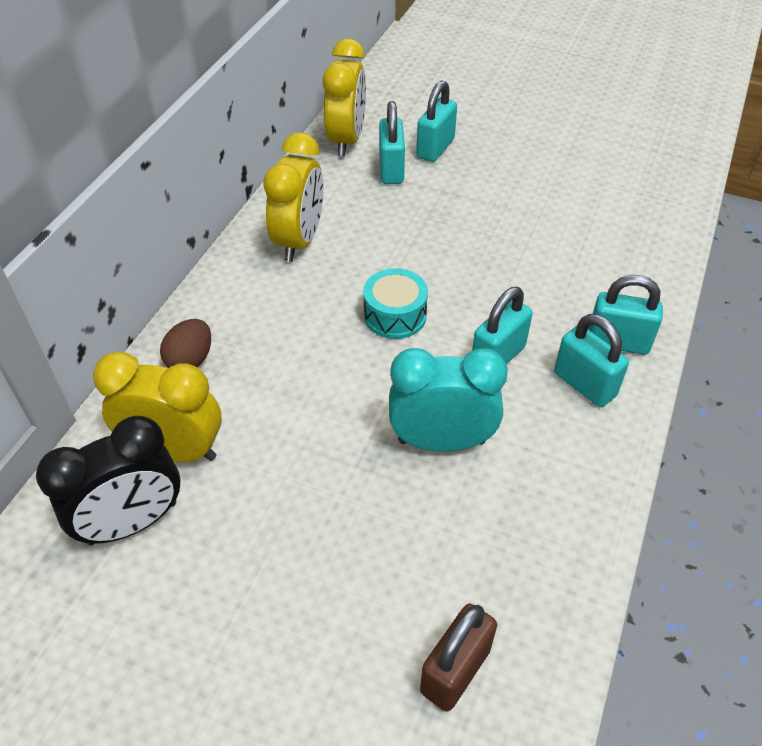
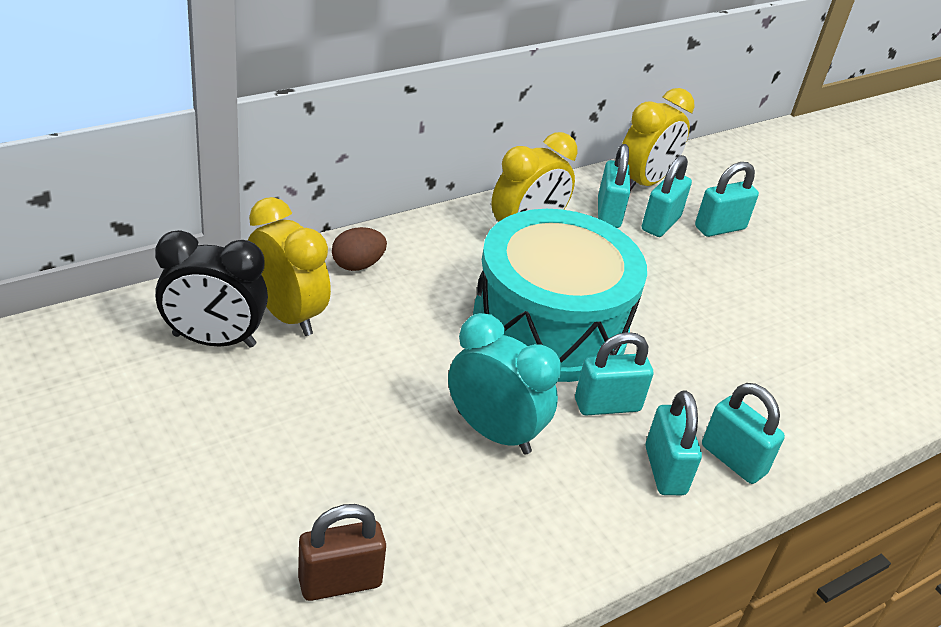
camera: 30 degrees right, 10 degrees down
turquoise drum [363,268,428,339] -> turquoise drum [473,209,647,382], size x2.45
none -> turquoise padlock [598,144,630,228]

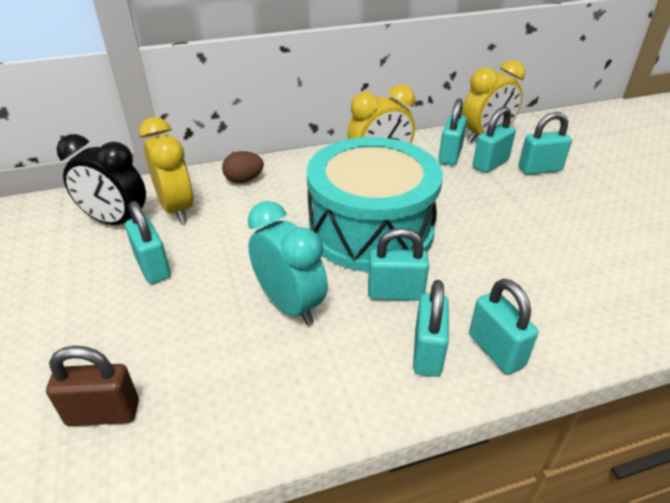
camera: 20 degrees right, 0 degrees up
none -> turquoise padlock [125,201,171,284]

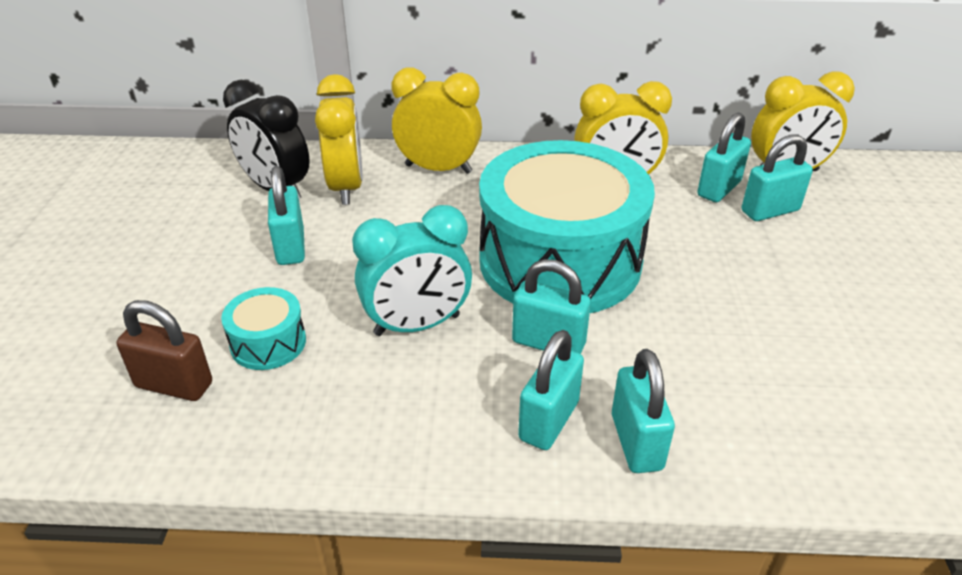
camera: 20 degrees right, 0 degrees up
brown egg [222,151,264,183] -> yellow clock [392,67,482,174]
turquoise clock [248,201,328,325] -> turquoise clock turned 90 degrees clockwise [352,205,472,336]
turquoise padlock [518,112,572,175] -> none
none -> turquoise drum [221,287,306,370]

